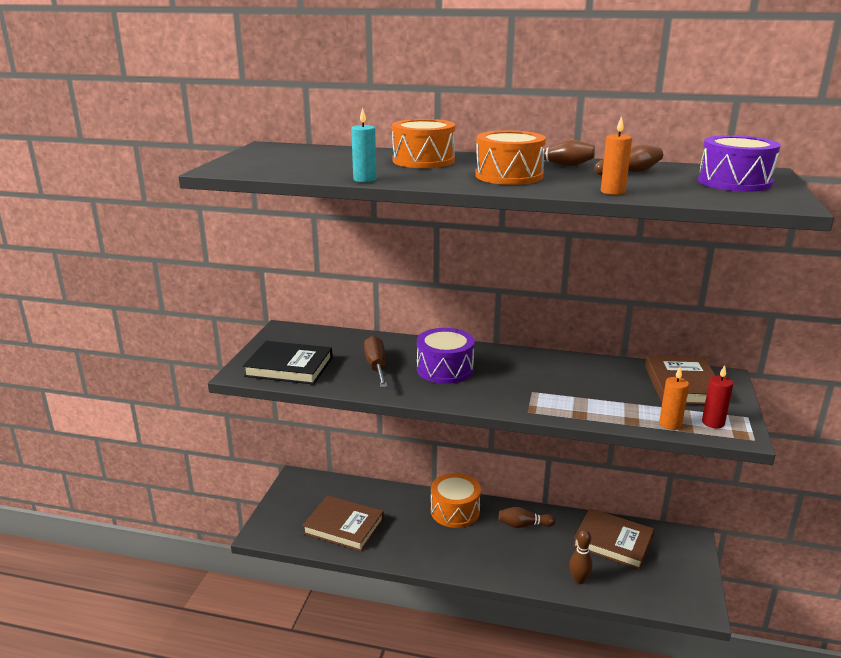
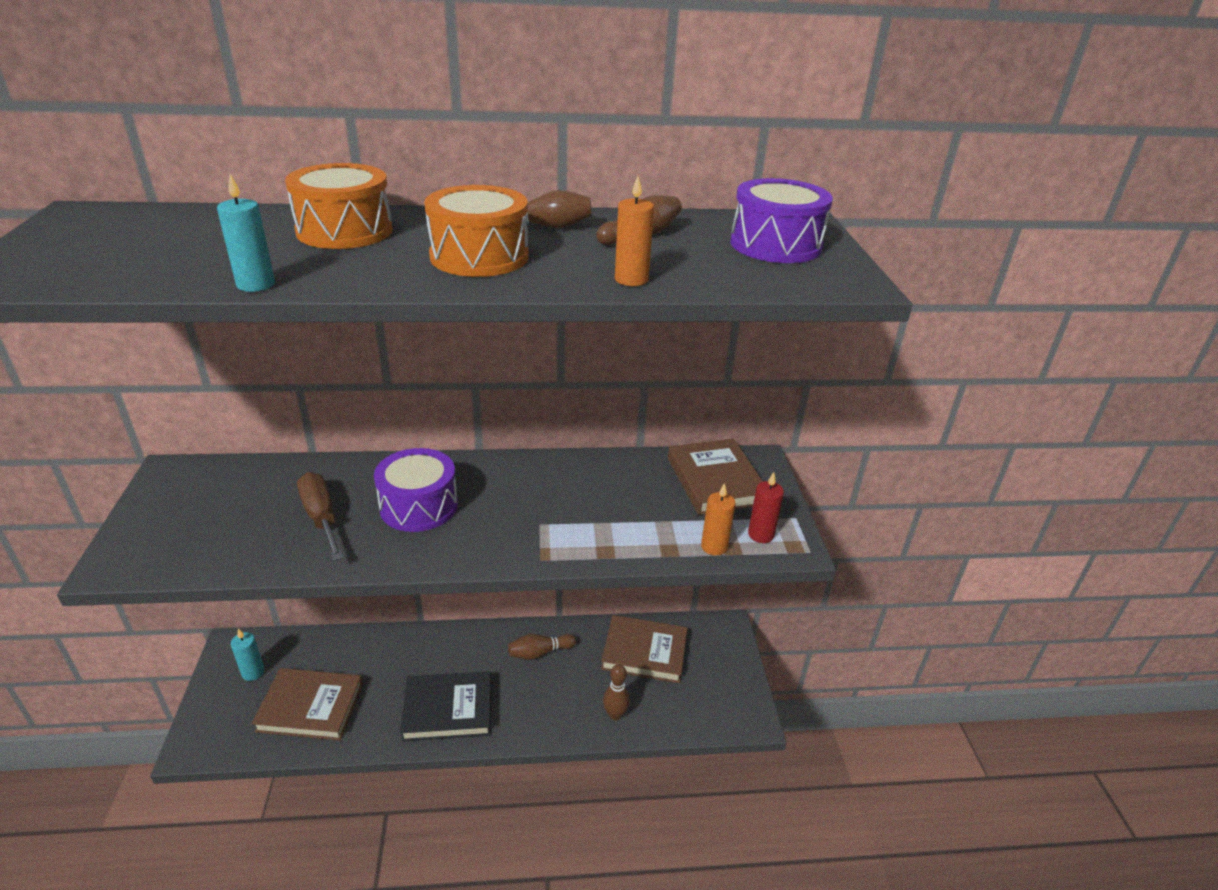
camera: 20 degrees left, 10 degrees up
black book [243,341,333,385] -> black book moved to [400,671,491,742]
orange drum [431,473,481,528] -> none
none -> turquoise candle [231,628,264,681]

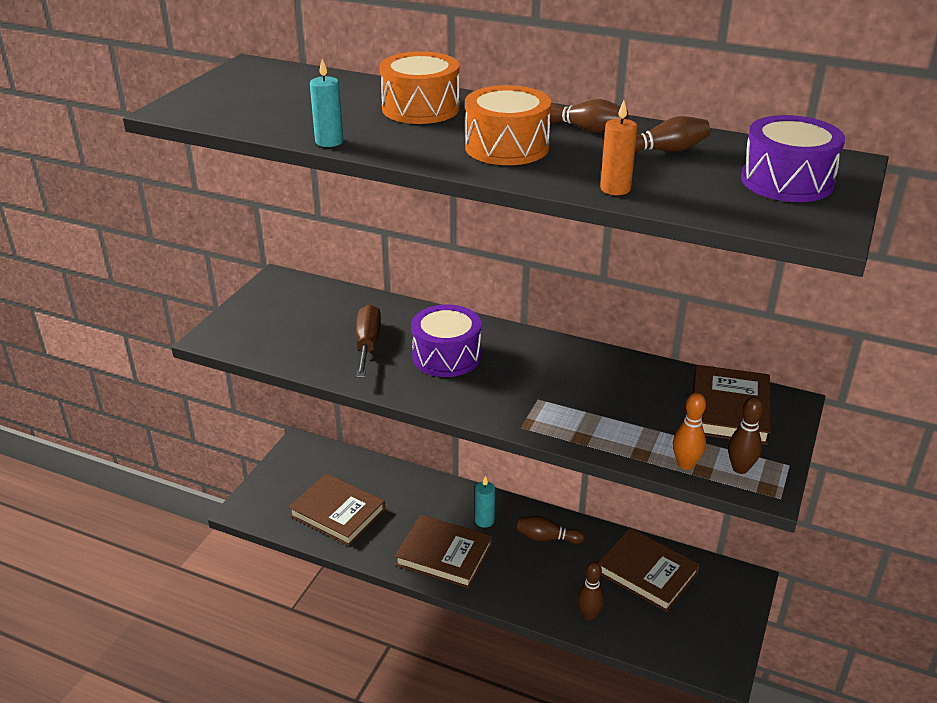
camera: 30 degrees right, 0 degrees up
turquoise candle [231,628,264,681] -> turquoise candle moved to [475,476,495,528]
black book [400,671,491,742] -> brown book [395,515,492,588]
orange candle [701,483,736,556] -> orange bowling pin [673,393,706,470]
red candle [748,472,784,543] -> brown bowling pin [728,397,764,474]

